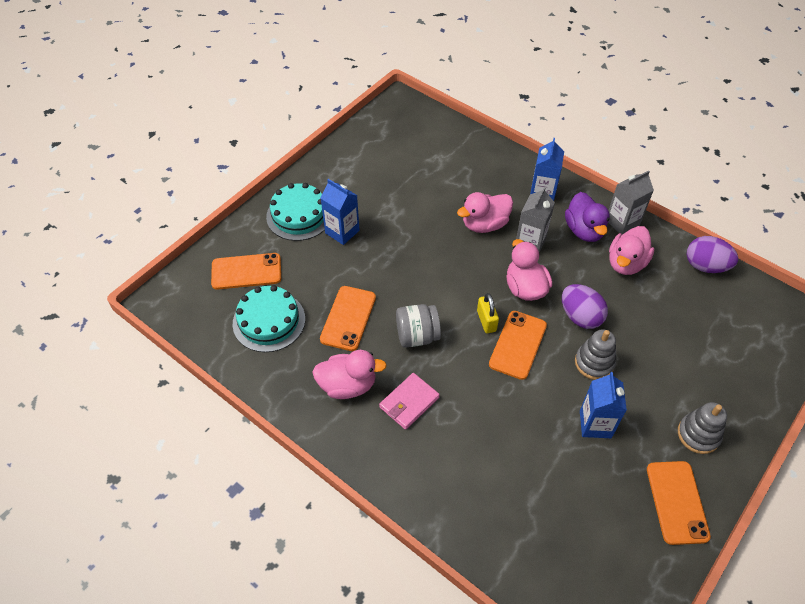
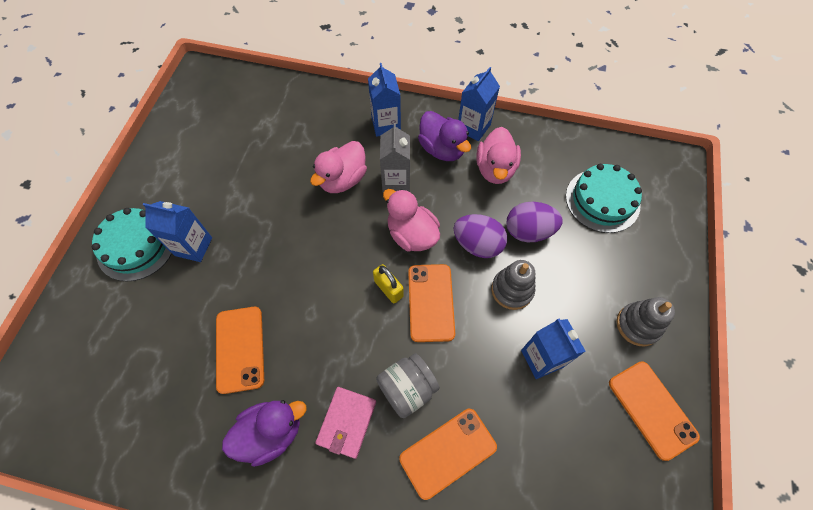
camera: 25 degrees left, 10 degrees up
orange phone [211,253,281,290] -> orange phone moved to [399,409,497,500]
turquoise cake [233,285,305,352] -> turquoise cake moved to [566,164,642,233]
pink duck [312,350,387,399] -> purple duck [222,400,306,467]
grey jar [396,304,441,348] -> grey jar moved to [376,353,440,418]
grey carton [608,170,654,235] -> blue carton [458,67,500,141]
purple egg [687,236,738,273] -> purple egg moved to [507,202,563,242]

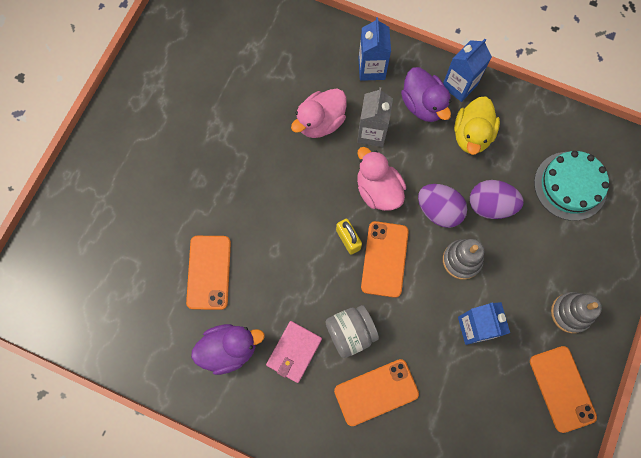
camera: 10 degrees right, 10 degrees up
turquoise cake [92,208,172,281] -> none
blue carton [143,201,212,262] -> none
pink duck [477,127,521,184] -> yellow duck [454,96,500,155]

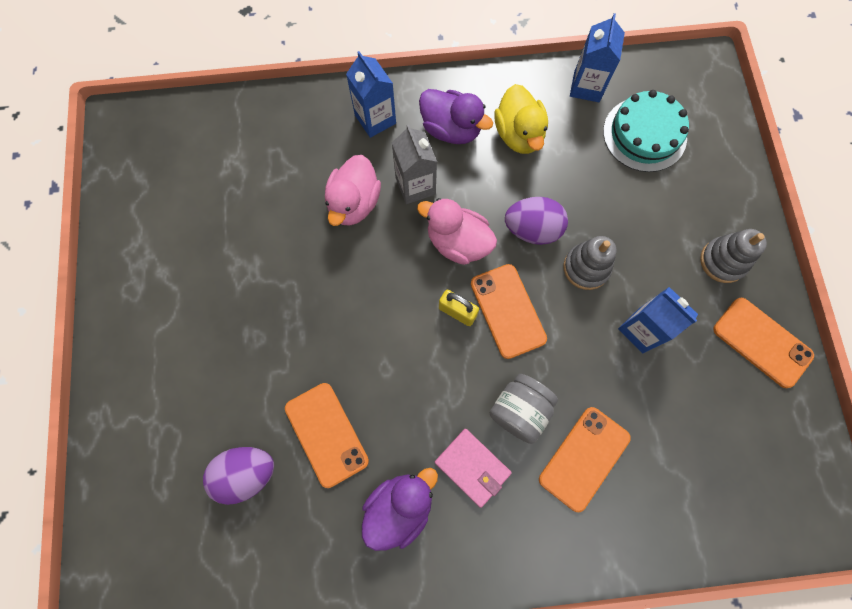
camera: 30 degrees left, 0 degrees up
pink wallet [266,321,322,383] -> pink wallet turned 45 degrees counterclockwise [435,429,512,508]
blue carton [443,39,492,102] -> blue carton moved to [570,13,625,102]
purple egg [470,180,524,219] -> purple egg moved to [203,447,274,505]

